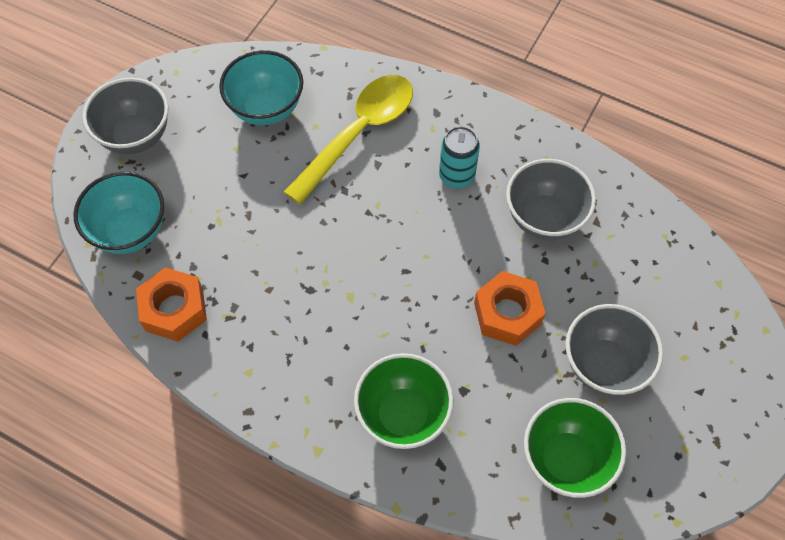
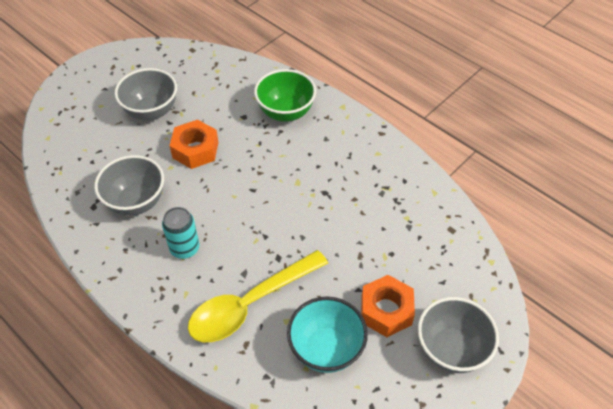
camera: 165 degrees left, 10 degrees down
turquoise bowl [73,172,164,254] -> none
orange nut [136,267,207,342] -> orange nut moved to [361,275,415,337]
green bowl [524,398,626,498] -> none

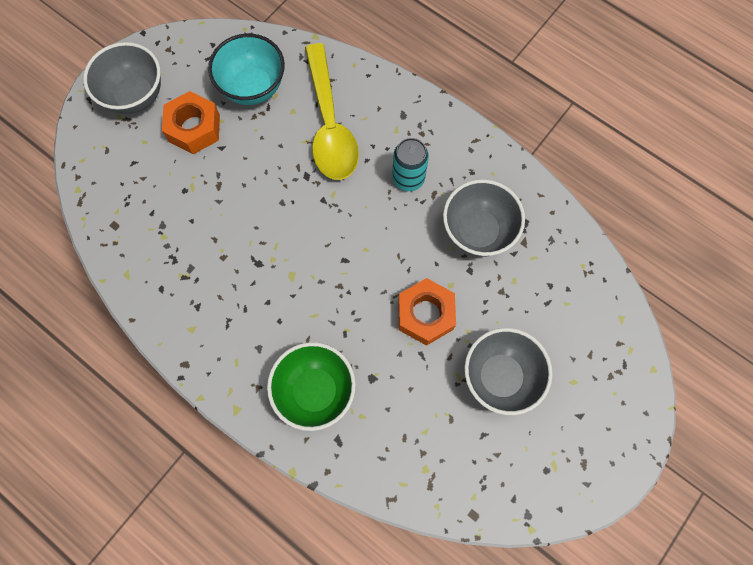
camera: 175 degrees right, 20 degrees up
yellow spoon [188,250,328,342] -> yellow spoon turned 120 degrees clockwise [305,43,359,180]

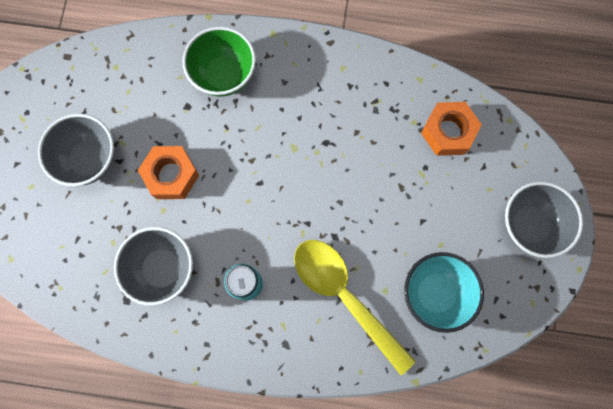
camera: 150 degrees right, 5 degrees up
orange nut [162,91,220,154] -> orange nut moved to [421,102,482,156]

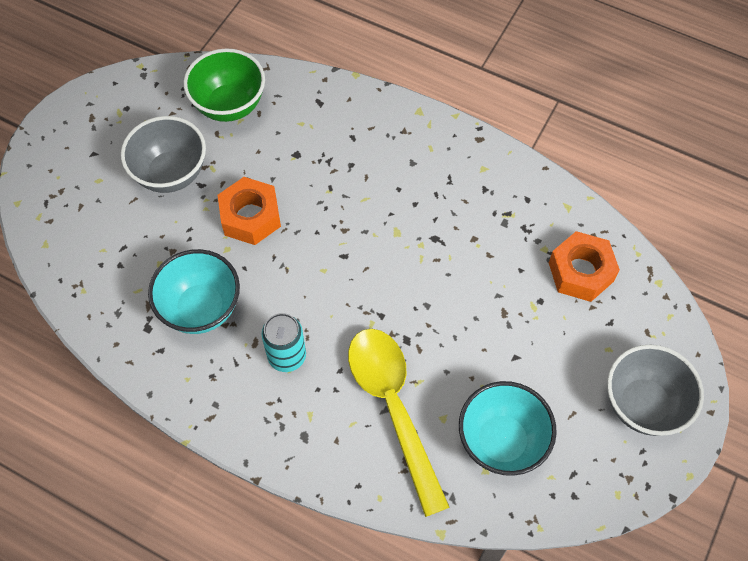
camera: 20 degrees right, 15 degrees down
grey bowl [114,227,193,306] -> turquoise bowl [148,249,240,334]
green bowl [183,27,256,97] -> green bowl moved to [183,48,265,122]

